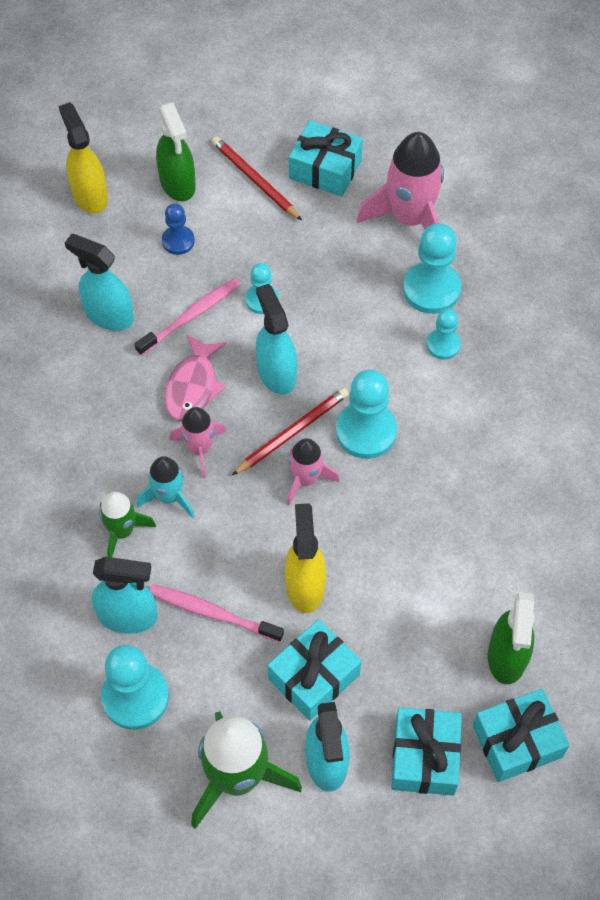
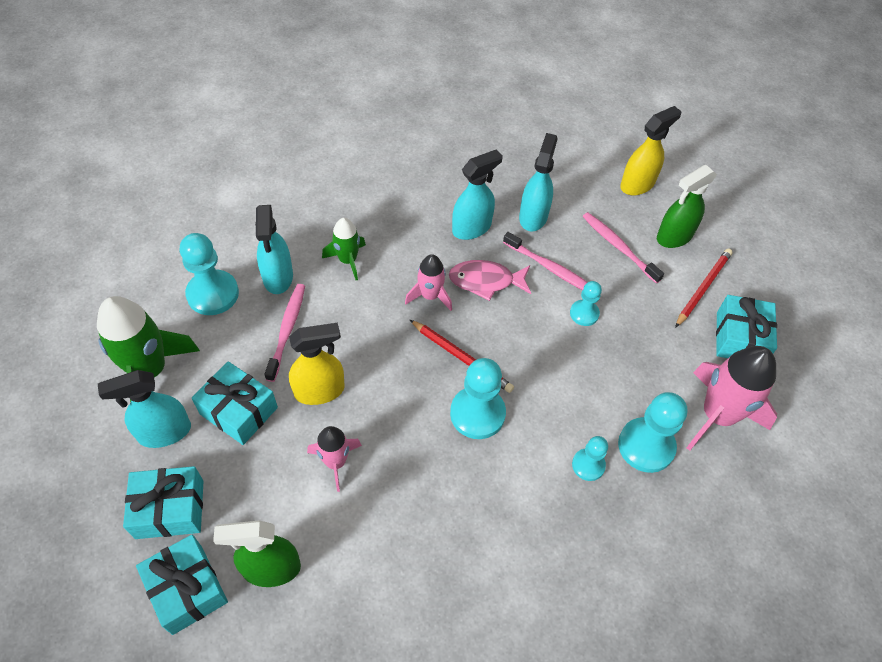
camera: 75 degrees right, 5 degrees down
turquoise rocket [137,456,194,518] -> none
blue pawn [162,203,195,255] -> pink toothbrush [583,212,664,284]
turquoise spray bottle [256,284,297,395] -> turquoise spray bottle moved to [452,149,503,240]
pink rocket [287,438,339,505] -> pink rocket moved to [307,426,362,492]

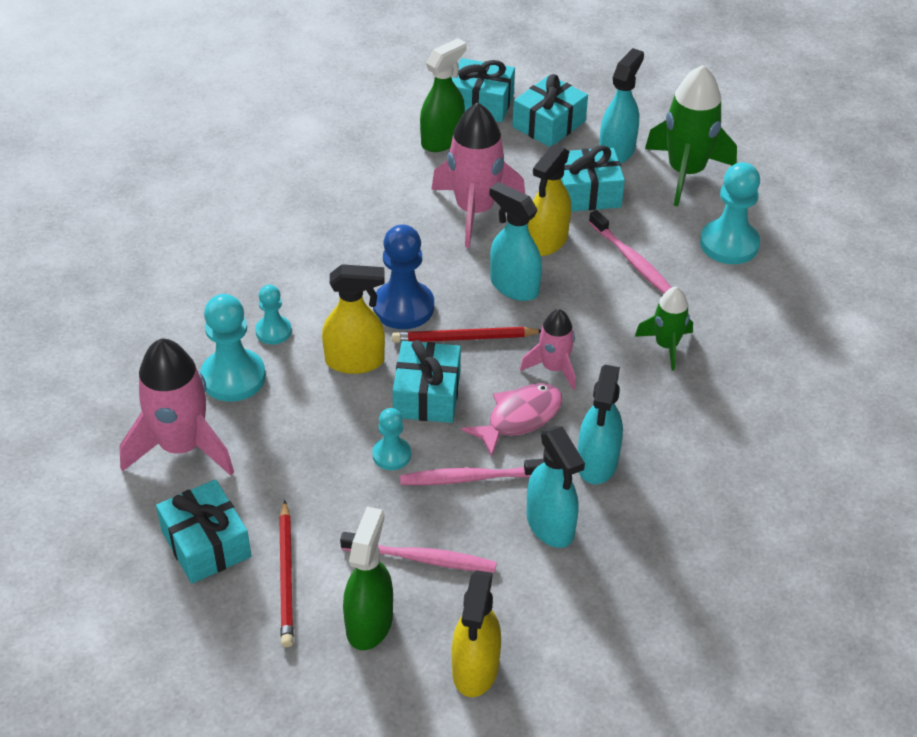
camera: 140 degrees right, 10 degrees down
turquoise spray bottle [255,205,293,294] -> turquoise spray bottle moved to [490,182,542,301]
pink rocket [307,426,362,492] -> pink rocket [431,103,525,248], size x1.77
turquoise pawn [450,358,506,439] -> blue pawn [373,224,434,329]
none -> yellow spray bottle [322,264,385,374]
none -> turquoise gift [392,340,461,423]

